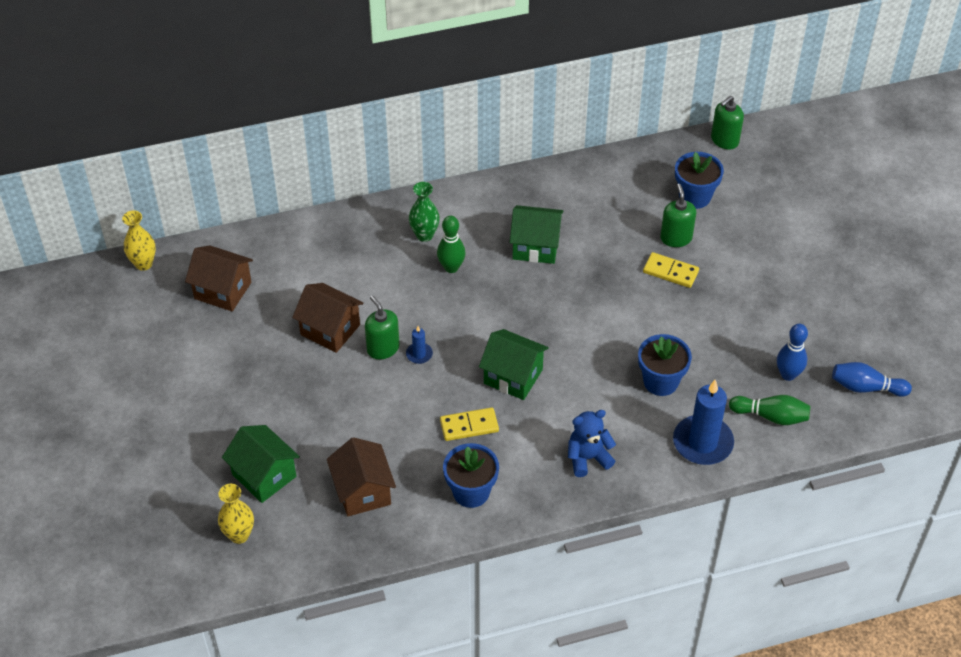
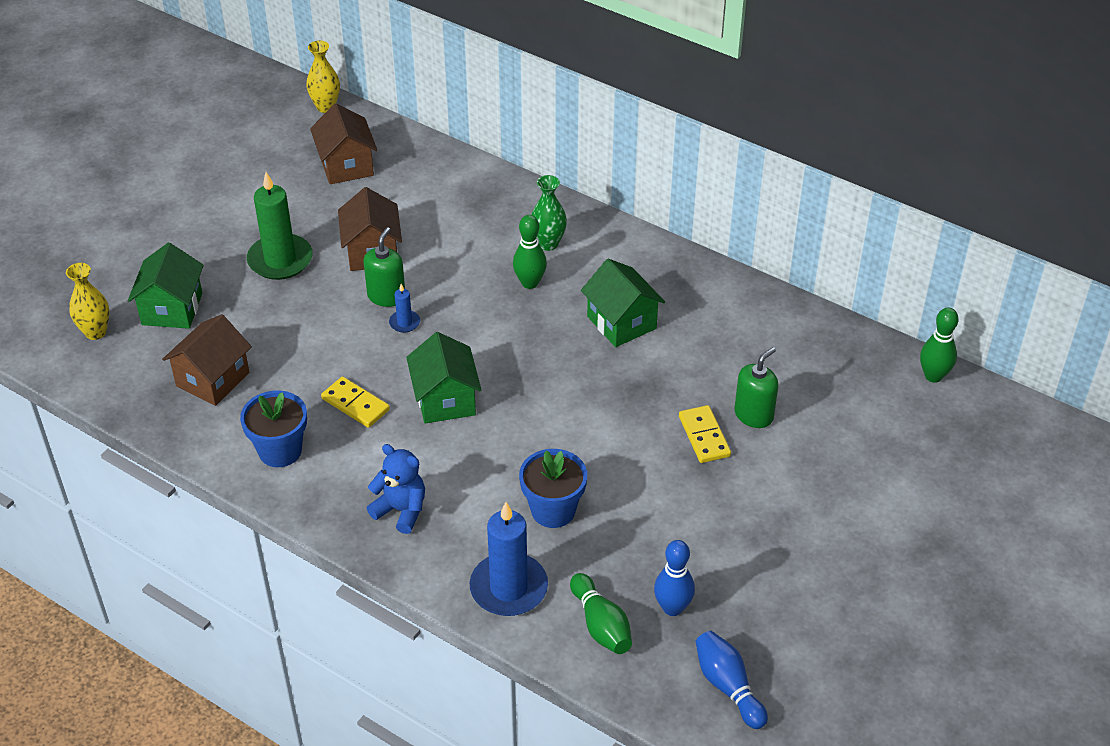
camera: 50 degrees right, 5 degrees down
blue flower pot [675,152,724,209] -> none
green soap dispenser [711,96,744,150] -> green bowling pin [920,307,959,383]
none -> green candle [247,172,313,280]

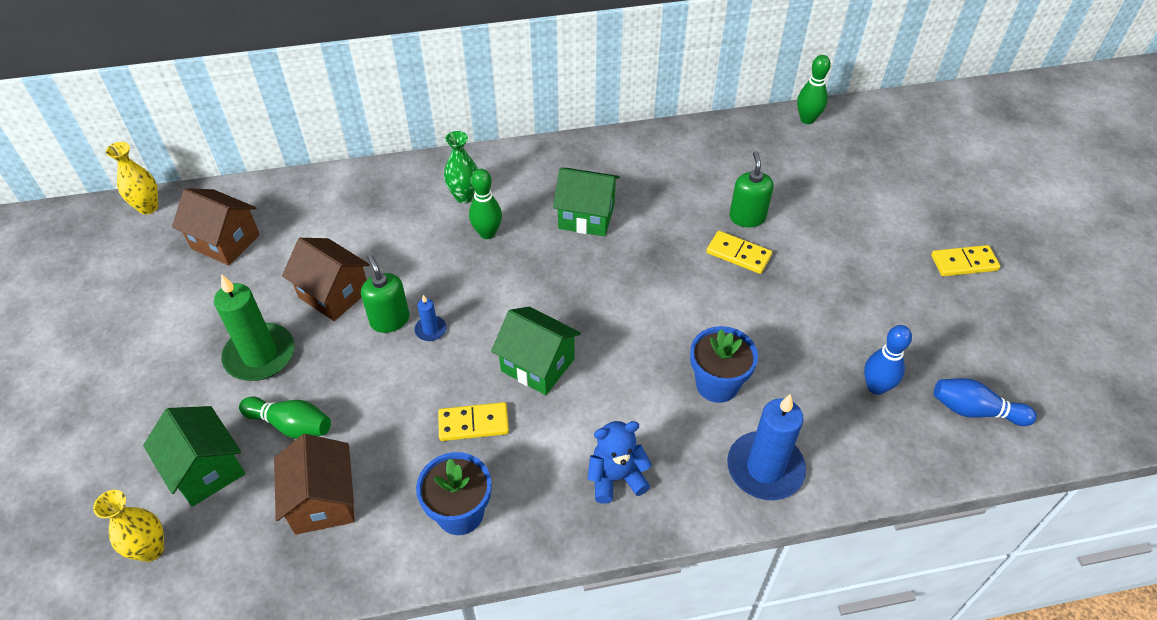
camera: 45 degrees left, 5 degrees up
green bowling pin [570,573,632,654] -> green bowling pin moved to [239,396,331,439]
none -> yellow domino [931,245,1000,276]

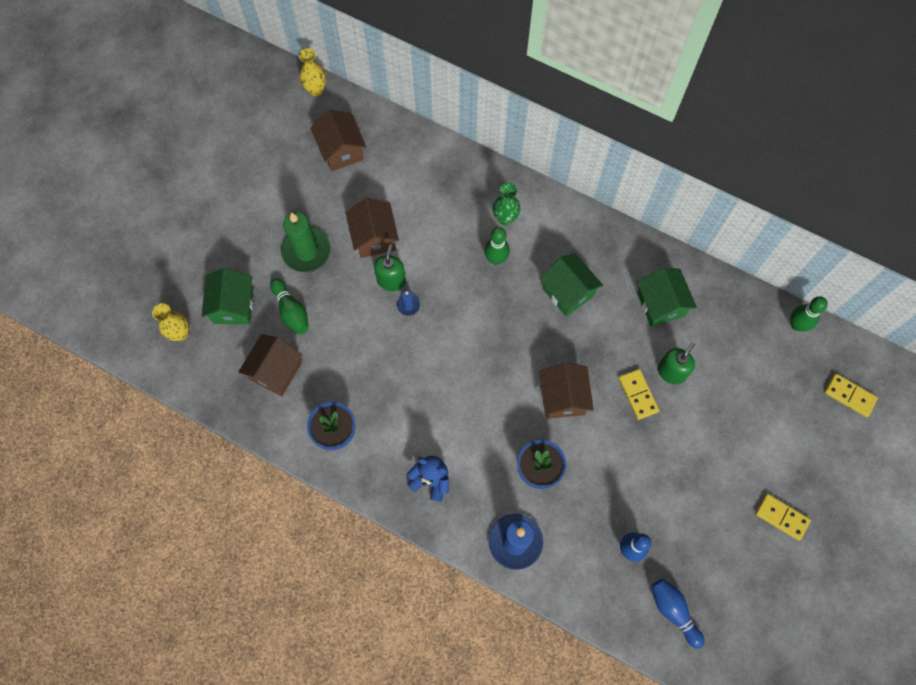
camera: 40 degrees right, 20 degrees up
yellow domino [438,402,509,441] -> yellow domino moved to [824,373,878,417]
green house [491,307,581,395] -> green house moved to [637,267,697,327]
none -> brown house [539,362,594,419]

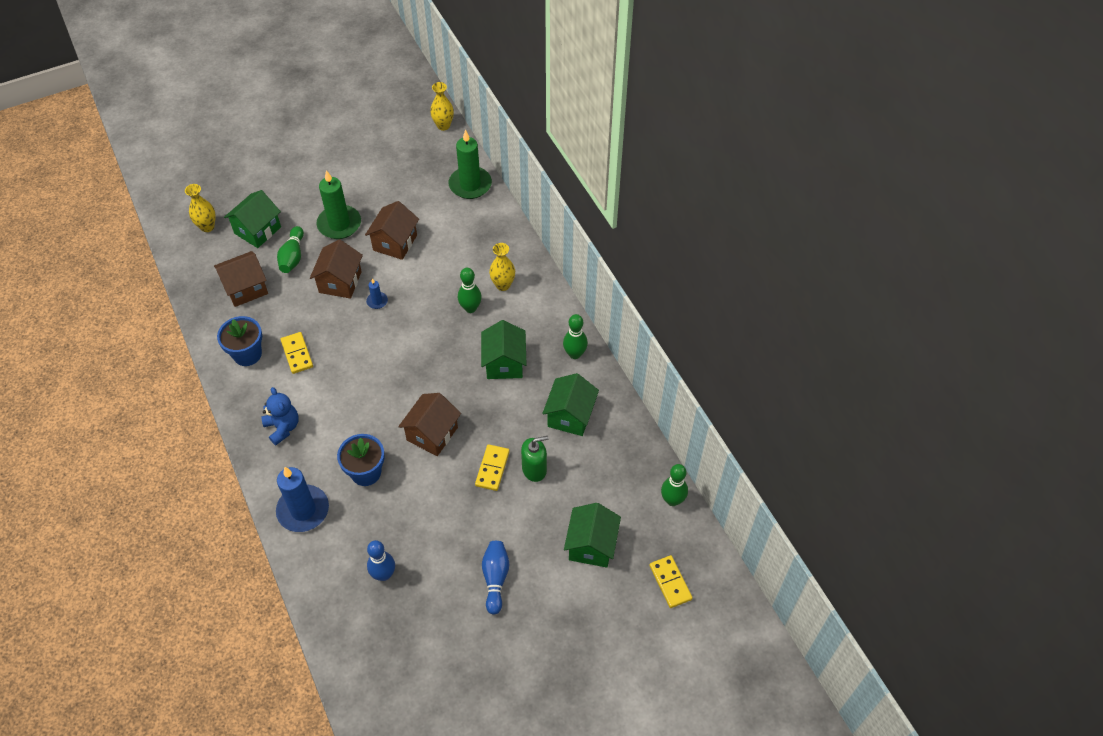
camera: 35 degrees right, 15 degrees down
brown house [311,110,366,171] -> brown house moved to [310,239,363,299]
green soap dispenser [374,245,406,291] -> none
green vase [493,183,520,226] -> yellow vase [489,243,515,291]
blue bowling pin [652,579,704,649] -> blue bowling pin moved to [482,541,509,615]
yellow domino [755,494,811,541] -> yellow domino moved to [281,332,313,374]
none -> green candle [449,130,492,199]
none -> green bowling pin [563,314,588,359]
none -> green house [564,503,621,568]

